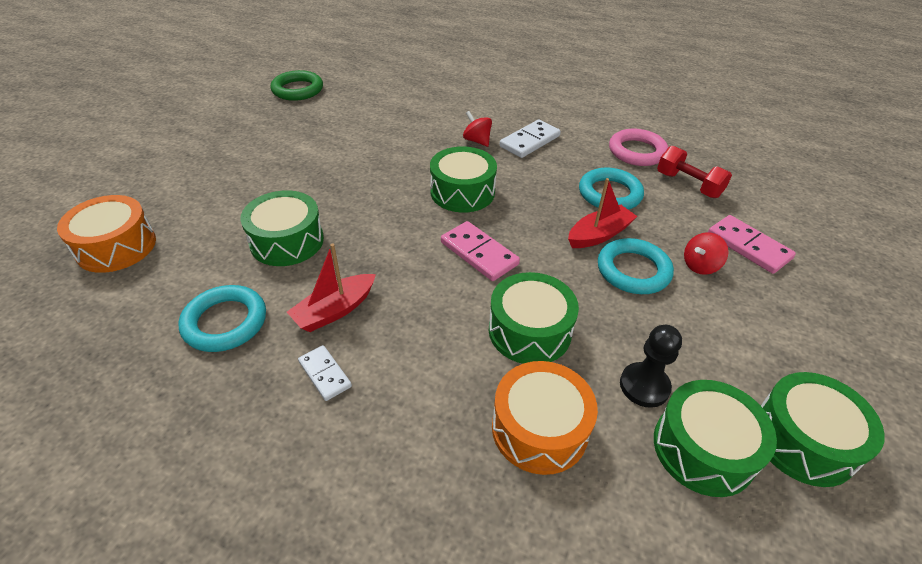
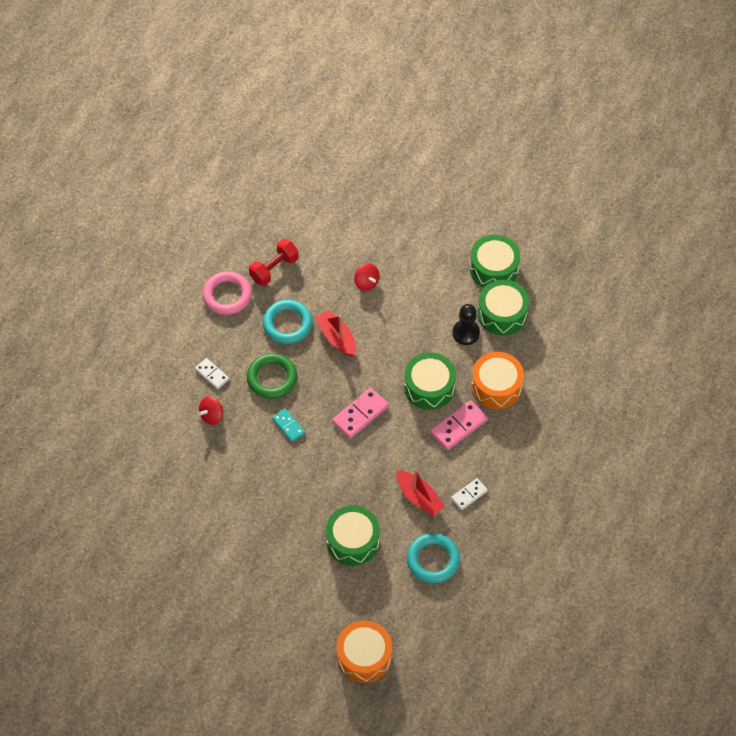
camera: 90 degrees left, 15 degrees up
green ring [271,70,323,101] -> green ring moved to [247,353,297,399]
green drum [430,146,497,213] -> turquoise domino [272,409,305,442]
white domino [500,120,561,158] -> white domino [195,358,229,389], size x0.63
turquoise ring [598,238,674,294] -> none
pink domino [708,215,796,274] -> pink domino moved to [430,400,488,450]

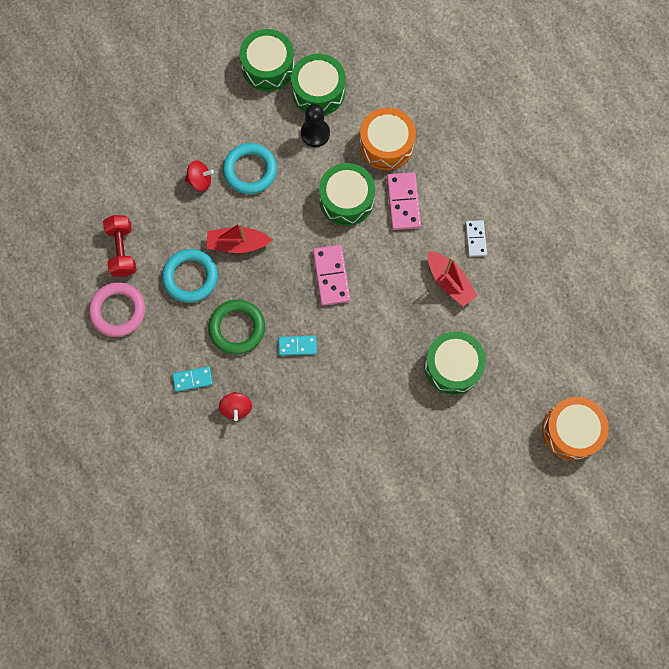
camera: 55 degrees left, 15 degrees up
white domino [195,358,229,389] -> turquoise domino [172,366,213,392]
red boat [396,469,445,517] -> red boat turned 60 degrees clockwise [428,251,478,306]
turquoise ring [407,533,460,583] -> turquoise ring moved to [223,143,277,194]

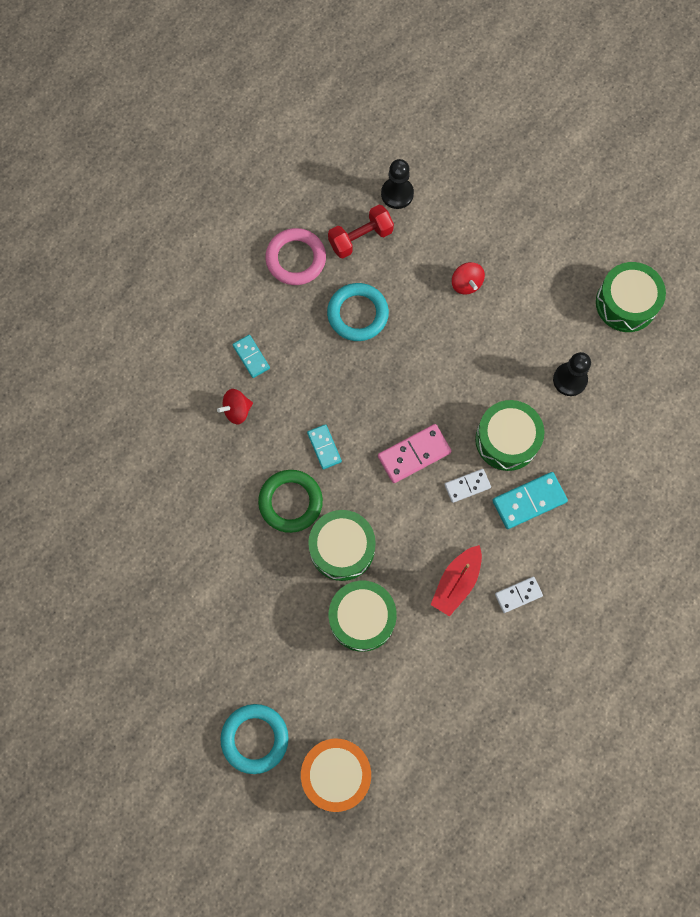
camera: 70 degrees right, 0 degrees up
red boat [207,223,272,253] -> none
green ring [208,300,265,354] -> green ring moved to [258,470,323,533]
turquoise ring [223,143,277,194] -> turquoise ring moved to [220,704,289,774]
green drum [291,54,346,115] -> green drum moved to [308,510,376,581]
orange drum [360,108,416,170] -> none
pink domino [387,172,421,230] -> turquoise domino [492,472,568,529]
none -> black pawn [381,159,414,209]
none -> white domino [444,469,491,503]

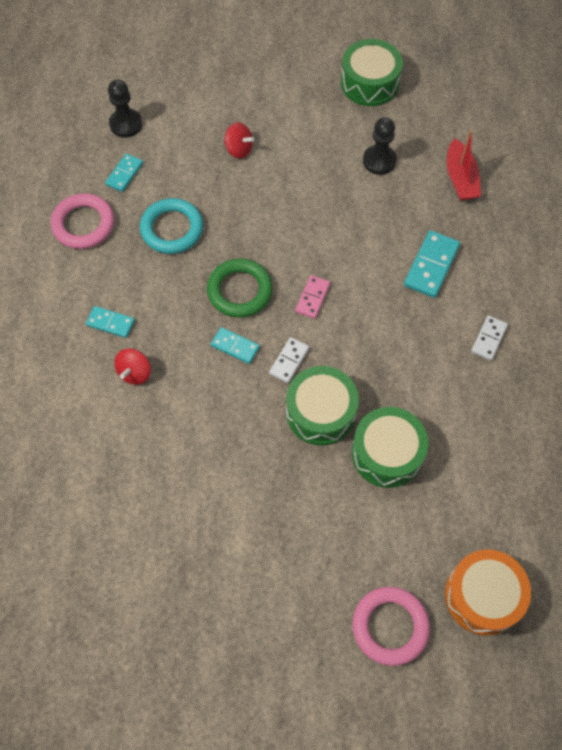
camera: 40 degrees left, 10 degrees down
turquoise ring [220,704,289,774] -> pink ring [352,587,430,666]
green ring [258,470,323,533] -> green ring moved to [207,258,273,318]
red dumbbell [328,205,394,259] -> turquoise domino [105,153,143,192]
pink domino [378,424,451,483] -> pink domino [295,275,330,319], size x0.63
red boat [431,545,482,617] -> red boat moved to [447,130,481,201]
white domino [444,469,491,503] -> white domino moved to [269,337,309,383]
green drum [475,400,545,471] -> none

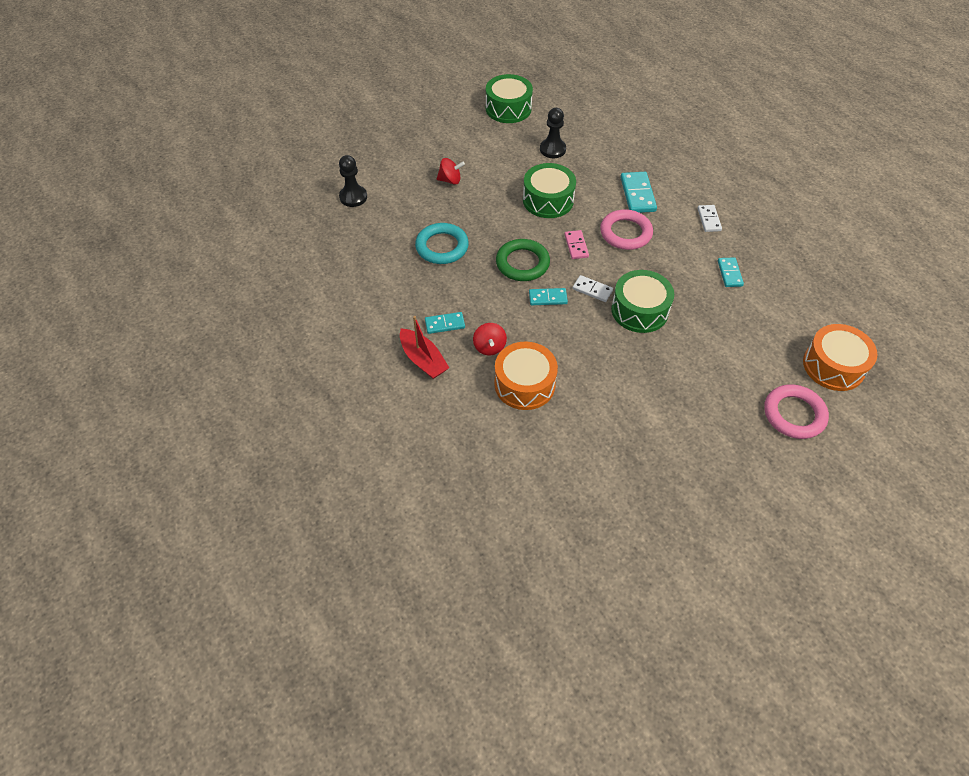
camera: 30 degrees left, 10 degrees down
pink ring [51,193,114,249] -> pink ring moved to [600,209,653,250]
turquoise domino [105,153,143,192] -> turquoise domino moved to [718,257,744,287]
white domino [269,337,309,383] -> white domino turned 60 degrees counterclockwise [572,275,613,302]
green drum [352,407,428,488] -> green drum moved to [523,163,576,218]
red boat [447,130,481,201] -> red boat moved to [400,316,449,379]
none -> orange drum [494,341,558,410]

